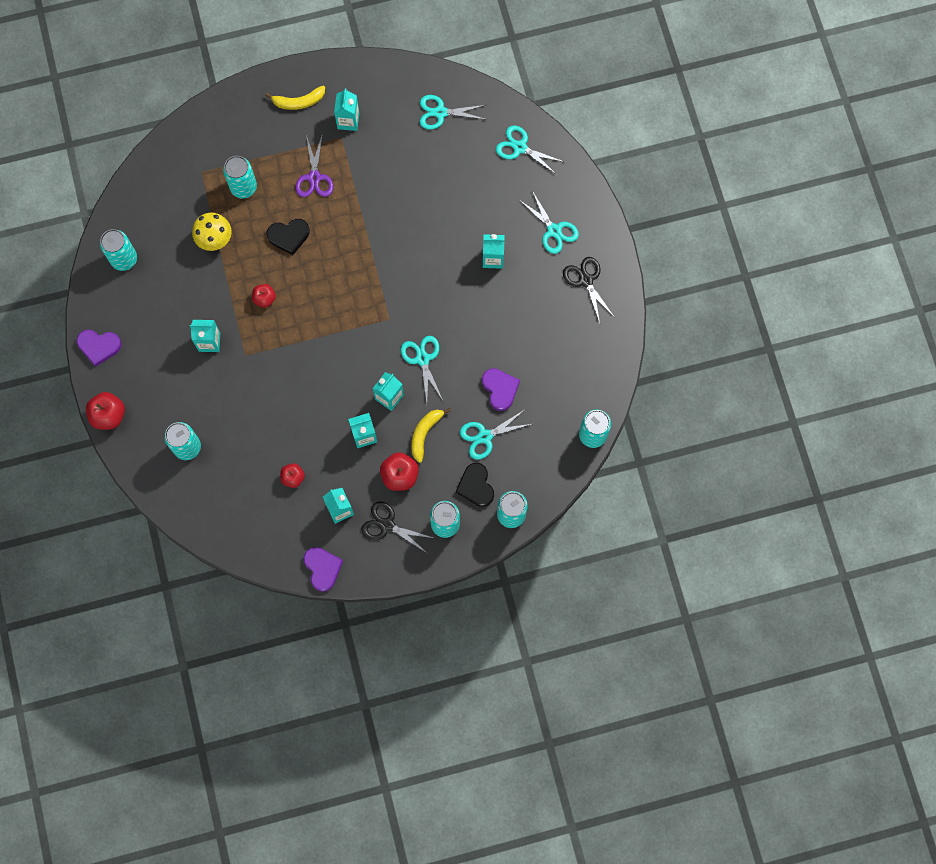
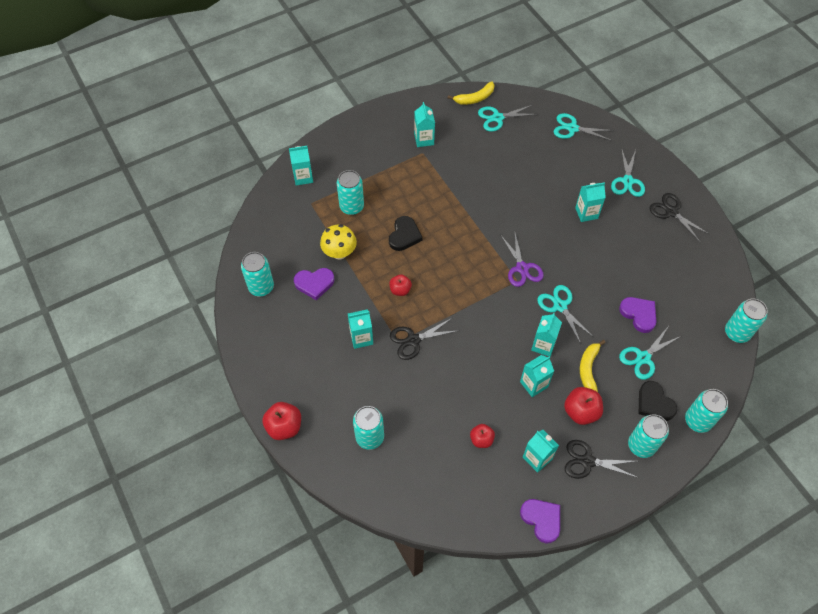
camera: 15 degrees left, 15 degrees down
purple heart [77,330,121,367] -> purple heart moved to [294,268,334,300]
yellow banana [265,86,325,110] -> yellow banana moved to [448,81,494,105]
black heart [267,219,310,255] -> black heart turned 45 degrees counterclockwise [389,216,423,251]
purple scissors [295,135,333,197] -> purple scissors moved to [500,233,544,287]
turquoise scissors [519,191,579,254] -> turquoise scissors turned 60 degrees clockwise [611,148,645,197]
none -> turquoise carton [289,146,313,185]
none -> black scissors [390,318,456,360]

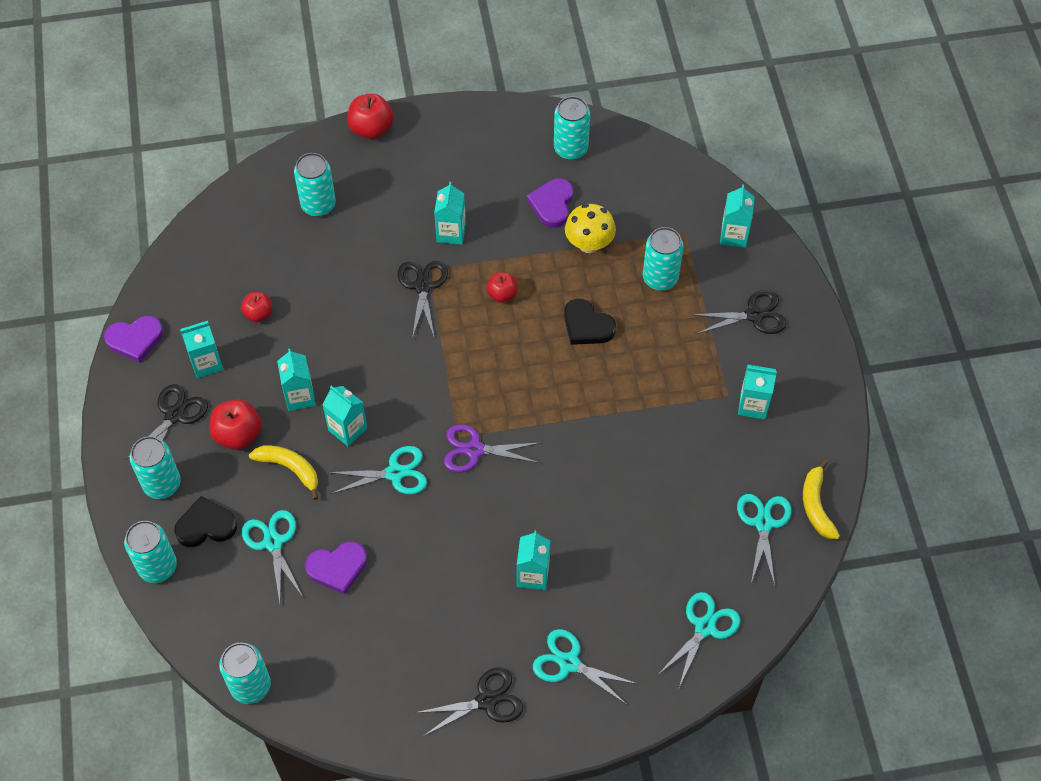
camera: 110 degrees right, 0 degrees up
none -> black scissors [691,290,787,334]

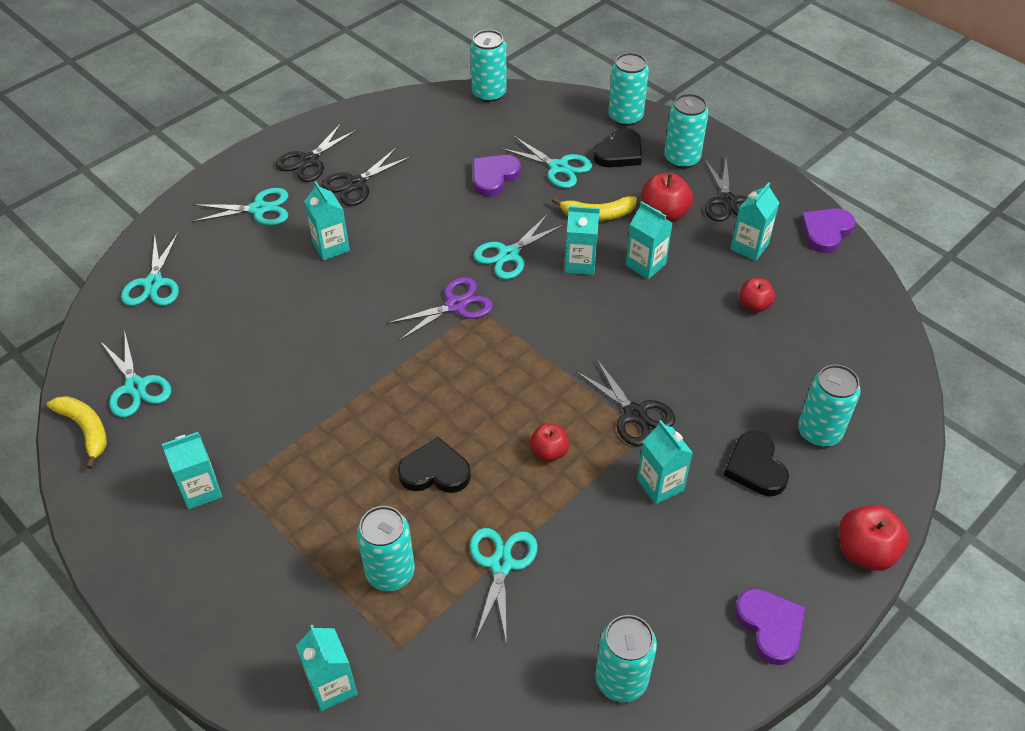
camera: 145 degrees right, 10 degrees down
purple heart [527,178,573,228] -> purple heart moved to [735,588,806,665]
yellow mushroom [565,204,616,253] -> turquoise scissors [470,528,538,644]
black scissors [691,290,787,334] -> black scissors moved to [322,148,411,206]
none -> black heart [724,431,789,496]

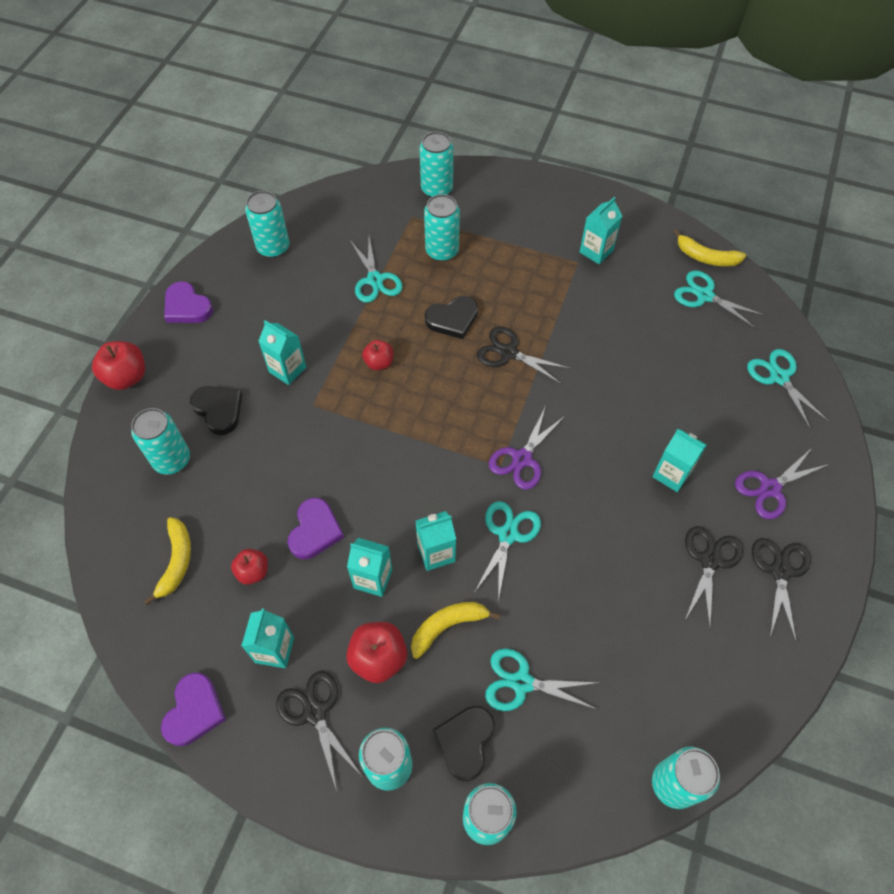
camera: 155 degrees right, 10 degrees up
turquoise scissors [192,188,288,225] -> purple scissors [735,448,830,519]
turquoise carton [296,624,358,711] -> turquoise can [419,132,453,197]
purple heart [473,155,521,197] -> purple heart moved to [288,498,344,559]
black scissors [576,358,675,446] -> black scissors moved to [477,327,571,384]
none -> yellow banana [144,517,191,605]

